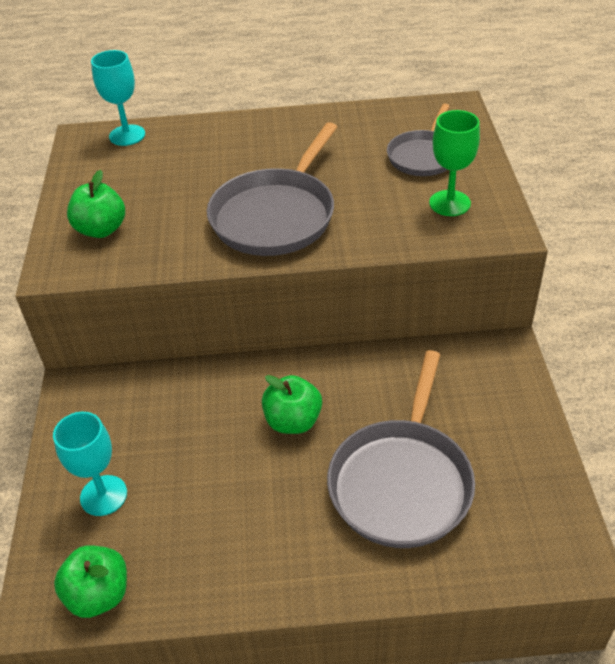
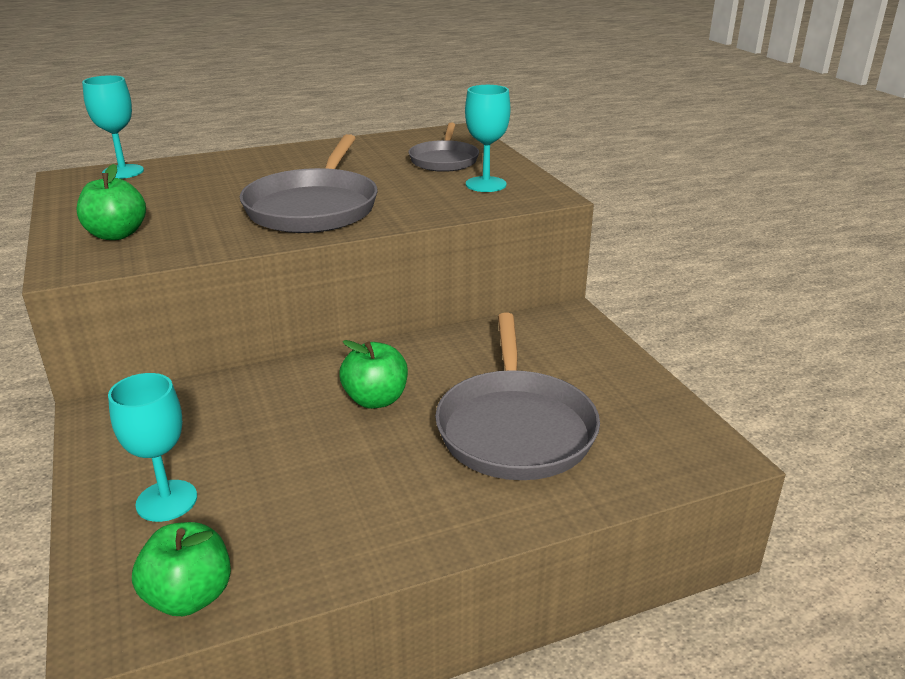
camera: 20 degrees left, 15 degrees down
green goblet [429,110,480,216] -> turquoise goblet [465,85,510,192]

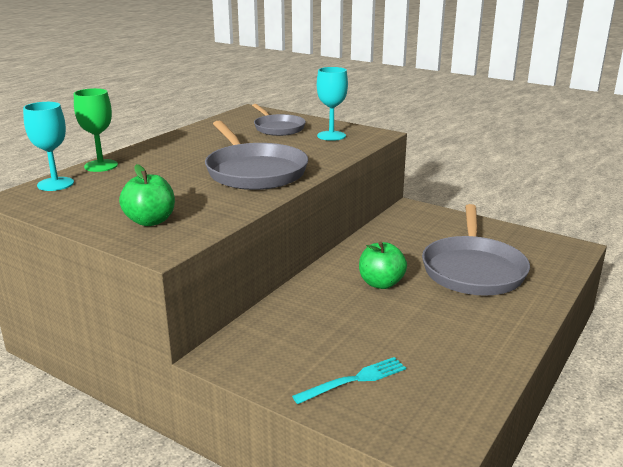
camera: 35 degrees left, 5 degrees down
turquoise goblet [108,373,197,522] -> turquoise fork [292,357,406,404]
green apple [132,522,231,616] -> none
grey pan [435,313,600,480] -> grey pan turned 45 degrees clockwise [422,204,530,296]
none -> green goblet [74,88,118,172]

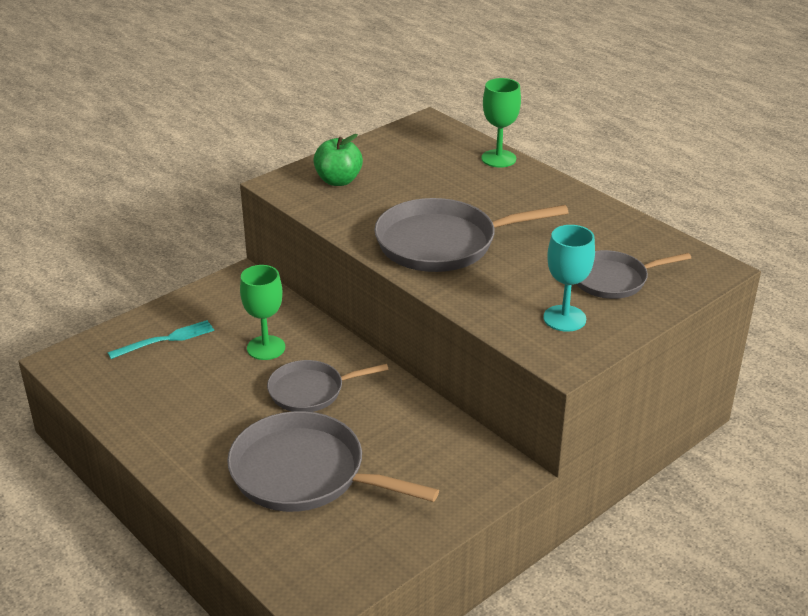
camera: 105 degrees right, 10 degrees up
turquoise goblet [23,102,74,191] -> none
turquoise fork [292,357,406,404] -> turquoise fork turned 105 degrees counterclockwise [108,320,214,359]
green apple [359,242,407,289] -> grey pan [267,360,389,412]
none -> green goblet [240,265,285,360]

